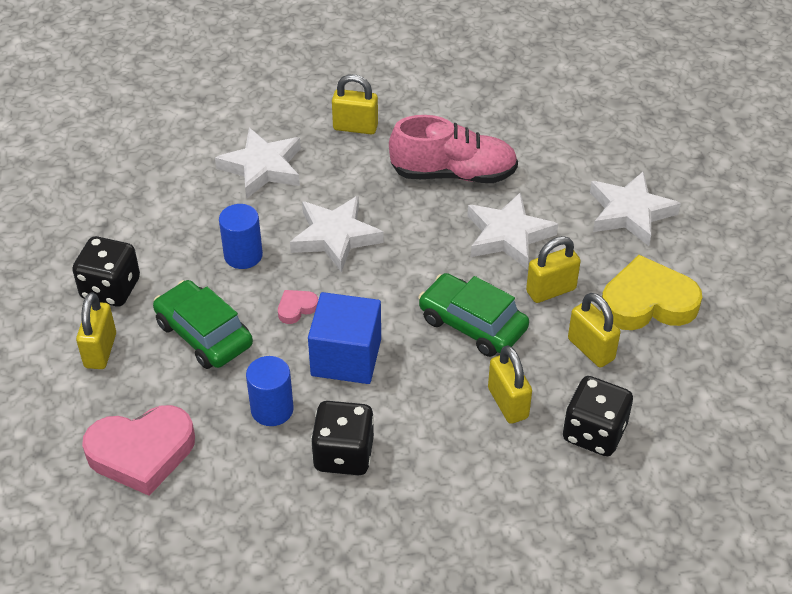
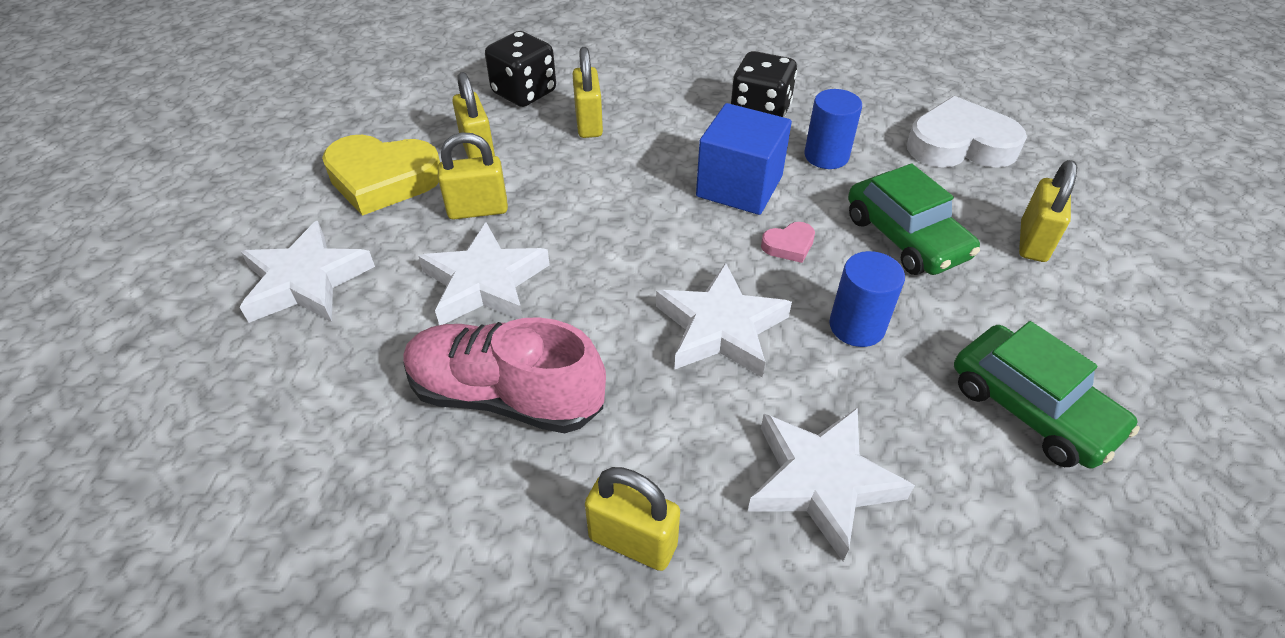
camera: 165 degrees left, 0 degrees up
black dice [72,236,140,306] -> none
pink heart [82,405,195,496] -> white heart [907,96,1027,168]
green car [419,273,529,357] -> green car moved to [954,321,1140,469]

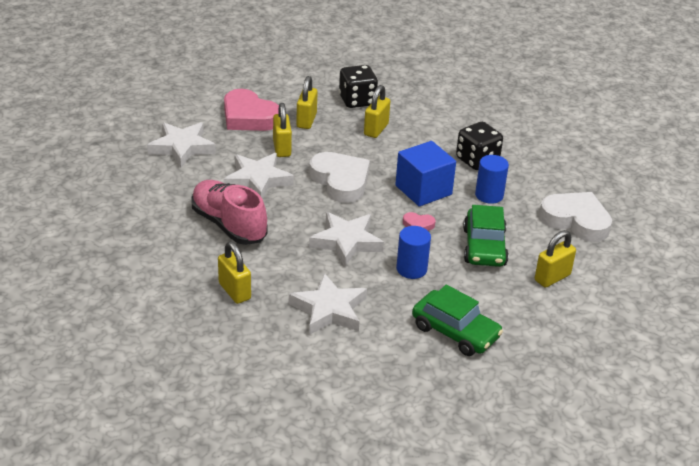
camera: 30 degrees right, 10 degrees down
yellow heart [322,135,440,216] -> pink heart [224,89,279,131]
yellow padlock [438,132,508,220] -> yellow padlock turned 60 degrees clockwise [273,103,292,157]
green car [954,321,1140,469] -> green car turned 45 degrees counterclockwise [412,285,503,356]
none -> white heart [309,152,370,203]

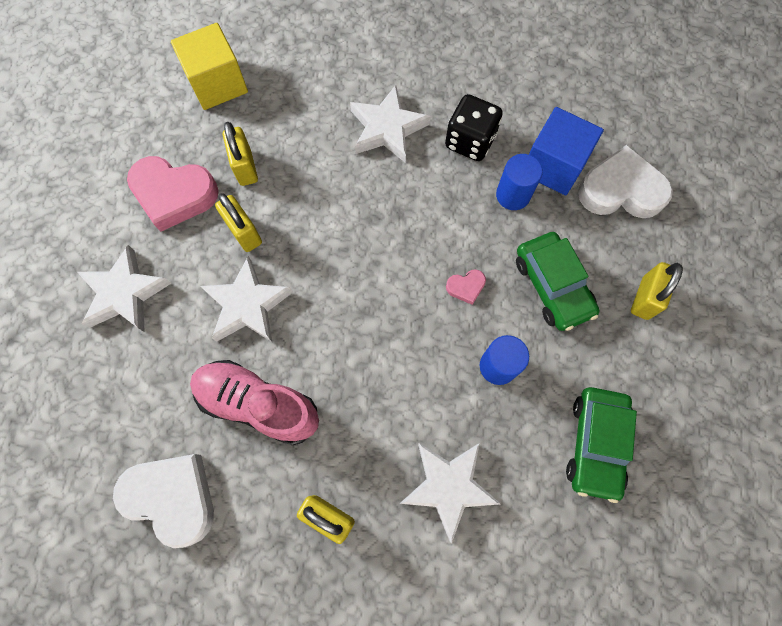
camera: 25 degrees left, 35 degrees up
white heart [309,152,370,203] -> white heart moved to [113,454,214,548]
white star [309,212,384,267] -> white star moved to [350,85,431,163]
black dice [339,65,378,108] -> none
yellow padlock [364,85,390,138] -> none
blue cube [395,141,456,206] -> blue cube moved to [529,107,604,195]
green car [412,285,503,356] -> green car turned 90 degrees clockwise [566,387,637,503]
none -> yellow cube [171,23,248,110]

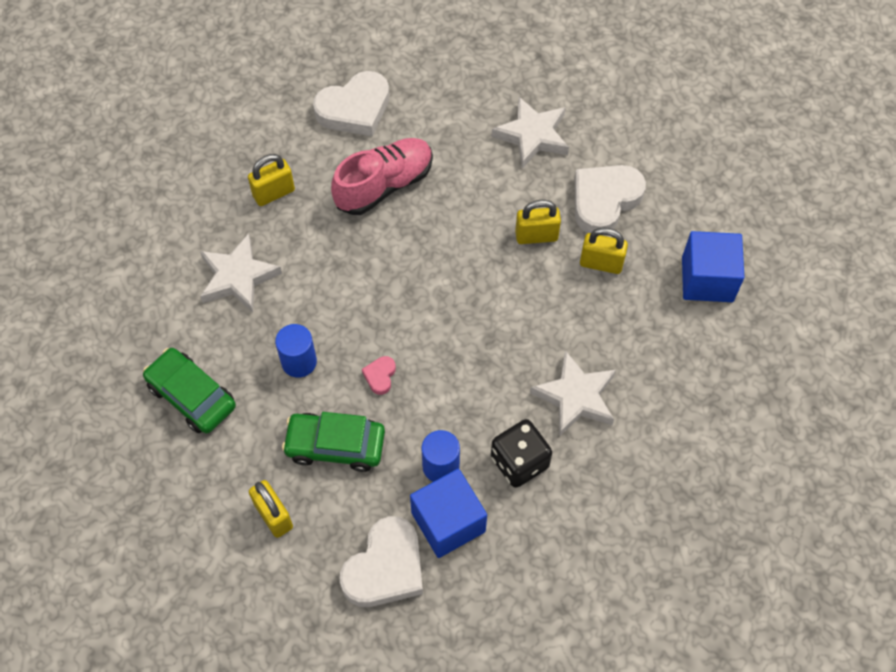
camera: 120 degrees right, 10 degrees down
pink heart [127,156,219,232] -> white heart [575,165,646,233]
yellow cube [171,23,248,110] -> blue cube [682,231,744,302]
white star [200,256,293,343] -> none

